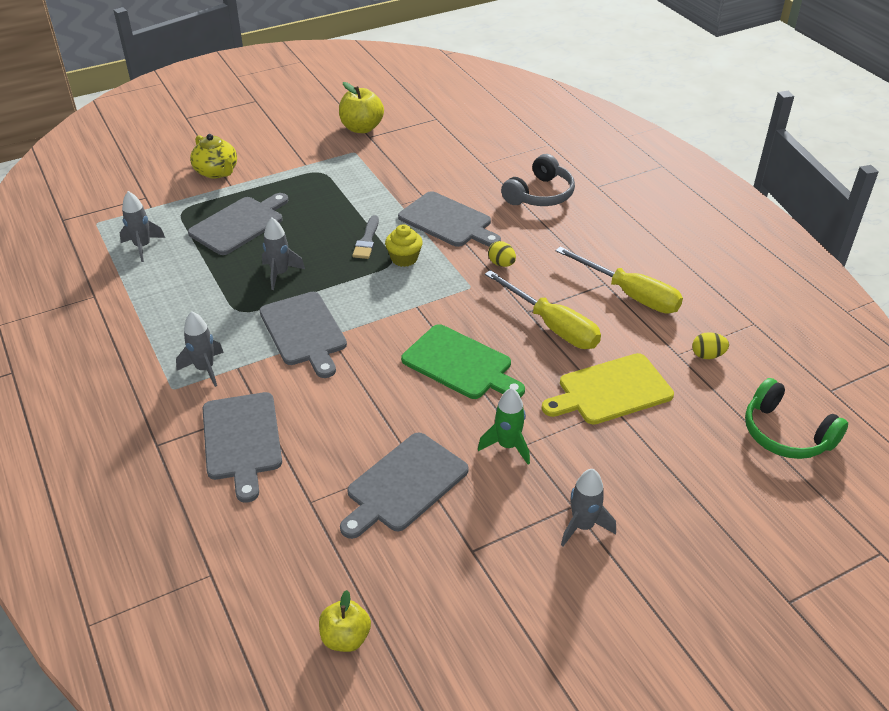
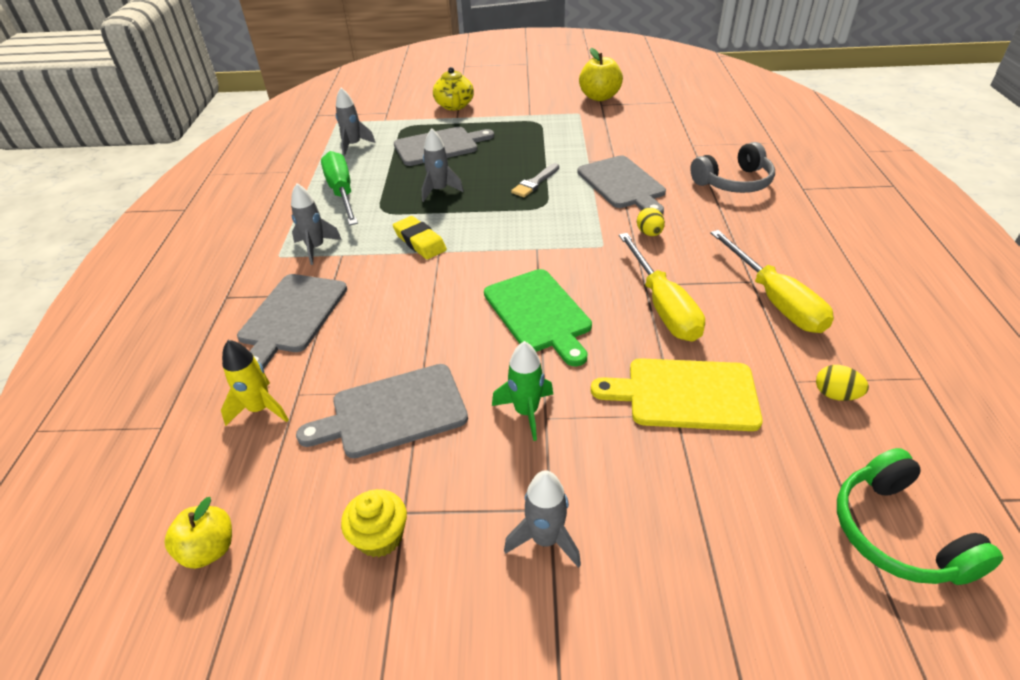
camera: 30 degrees right, 0 degrees up
grey cutting board [259,292,347,378] -> yellow eraser [393,216,447,259]
yellow cupcake [385,224,423,267] -> yellow cupcake moved to [341,489,407,557]
none -> yellow rocket [221,340,289,426]
none -> green screwdriver [321,151,358,226]

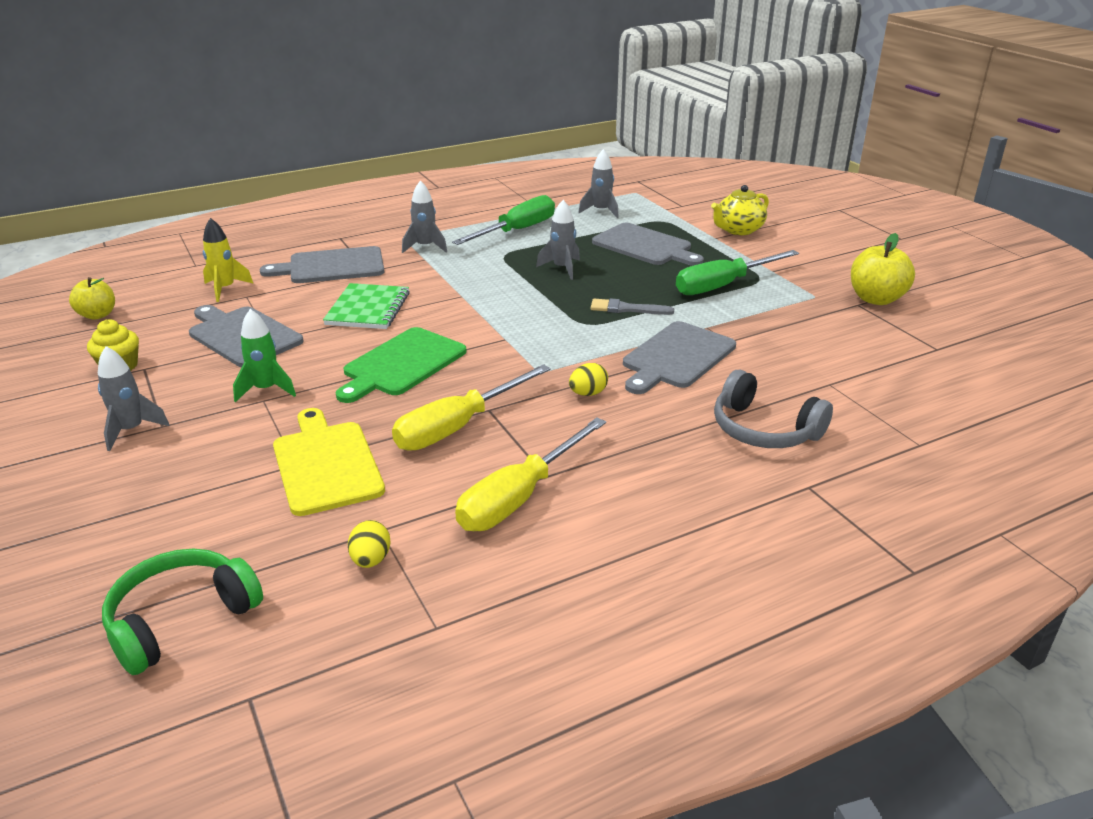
camera: 60 degrees right, 10 degrees down
yellow eraser [393,216,447,259] -> none
none -> green notebook [323,283,410,329]
none -> green screwdriver [676,250,799,295]

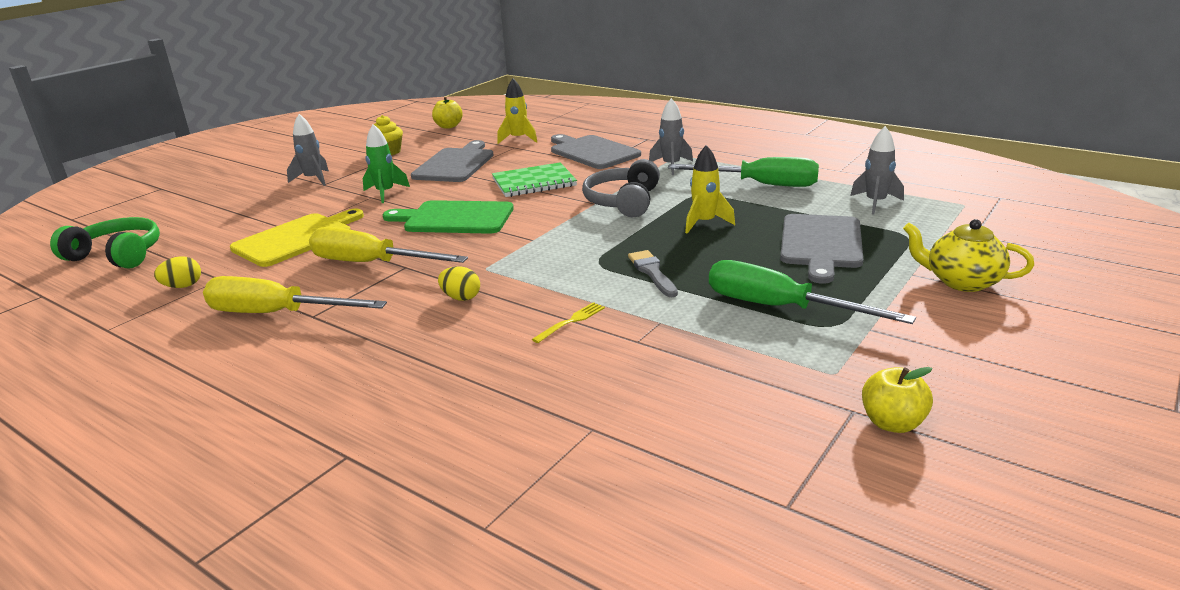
camera: 65 degrees right, 5 degrees down
grey rocket [536,200,580,280] -> yellow rocket [685,145,735,234]
grey cutting board [623,321,736,394] -> yellow fork [532,302,605,343]
grey headphones [714,369,833,448] -> grey headphones moved to [582,159,660,217]
yellow apple [851,233,915,305] -> yellow apple [862,367,933,433], size x0.66

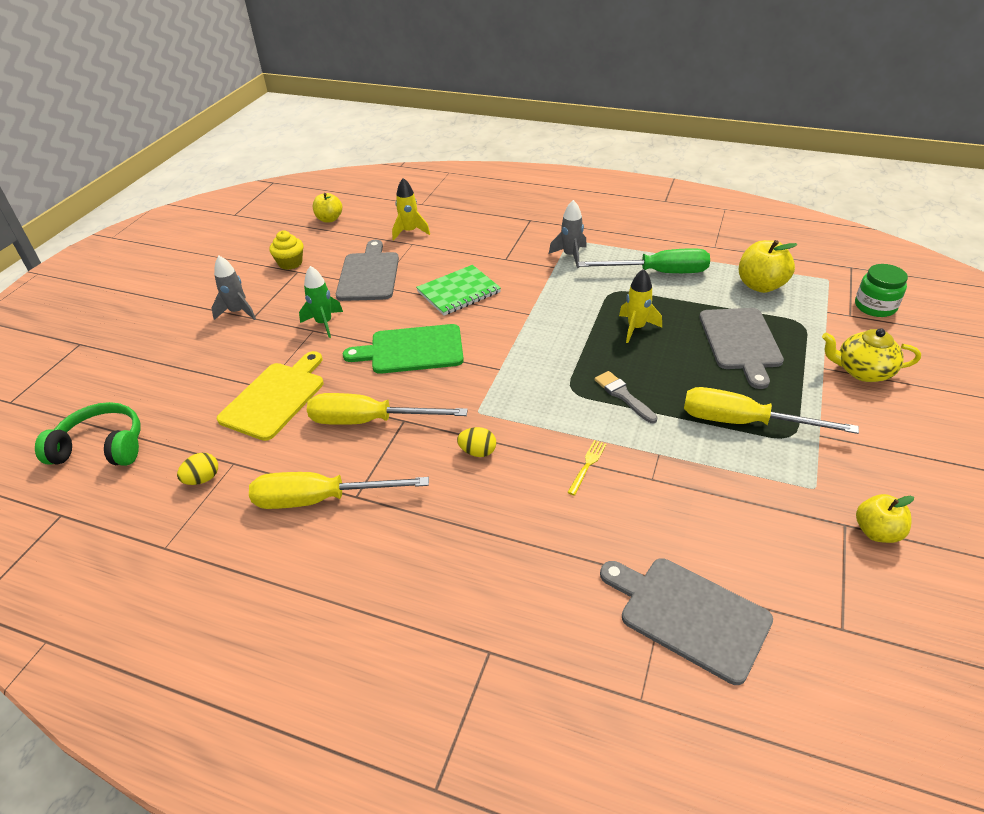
camera: 15 degrees left, 15 degrees up
grey cutting board [551,134,641,169] -> grey cutting board moved to [600,558,773,685]
grey headphones [582,159,660,217] -> none
green screwdriver [709,260,916,324] -> yellow screwdriver [684,387,859,434]
grey rocket [850,126,904,215] -> yellow apple [739,240,797,293]
none -> green jar [855,264,908,317]

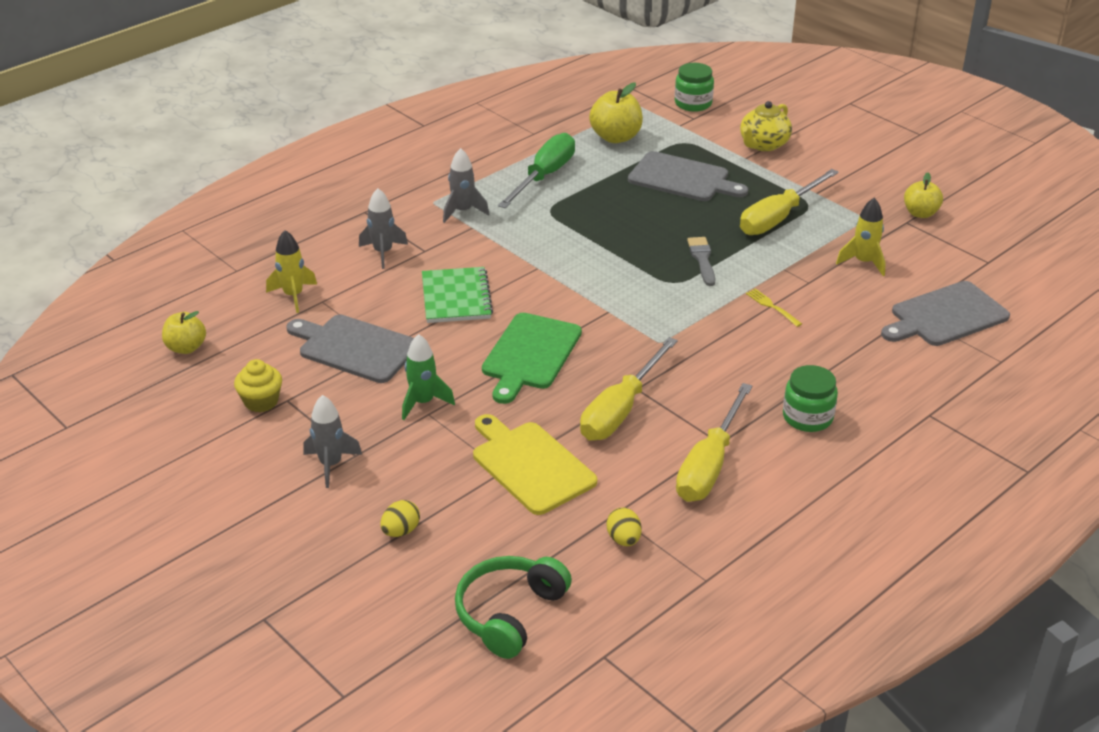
camera: 65 degrees left, 5 degrees down
yellow egg [457,427,496,457] -> yellow egg moved to [381,500,420,537]
grey brush [594,371,658,423] -> grey brush turned 90 degrees clockwise [687,237,716,286]
yellow rocket [619,269,662,343] -> yellow rocket moved to [836,198,886,276]
none -> grey rocket [359,188,408,269]
none -> green jar [783,365,838,432]

